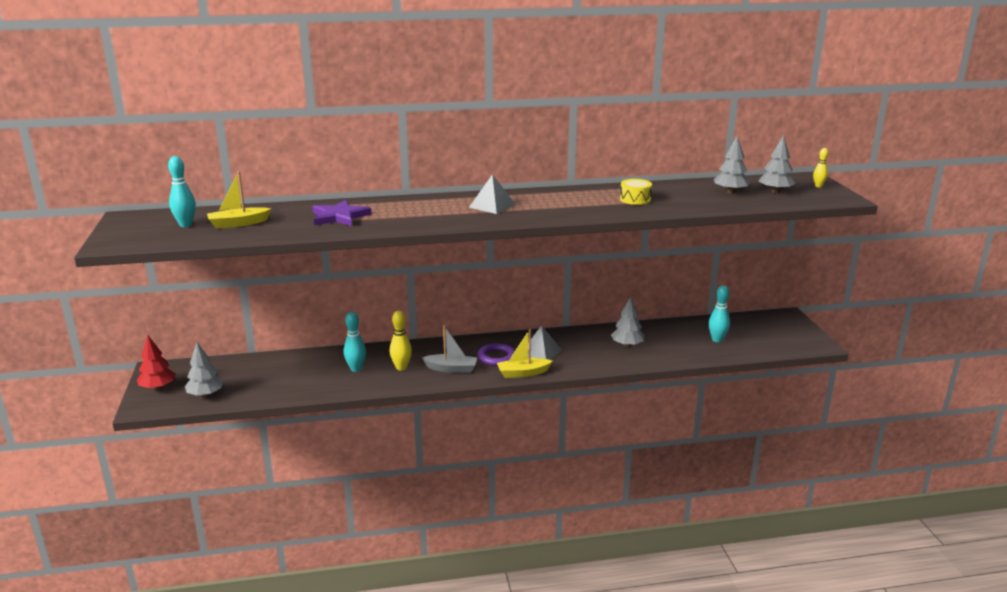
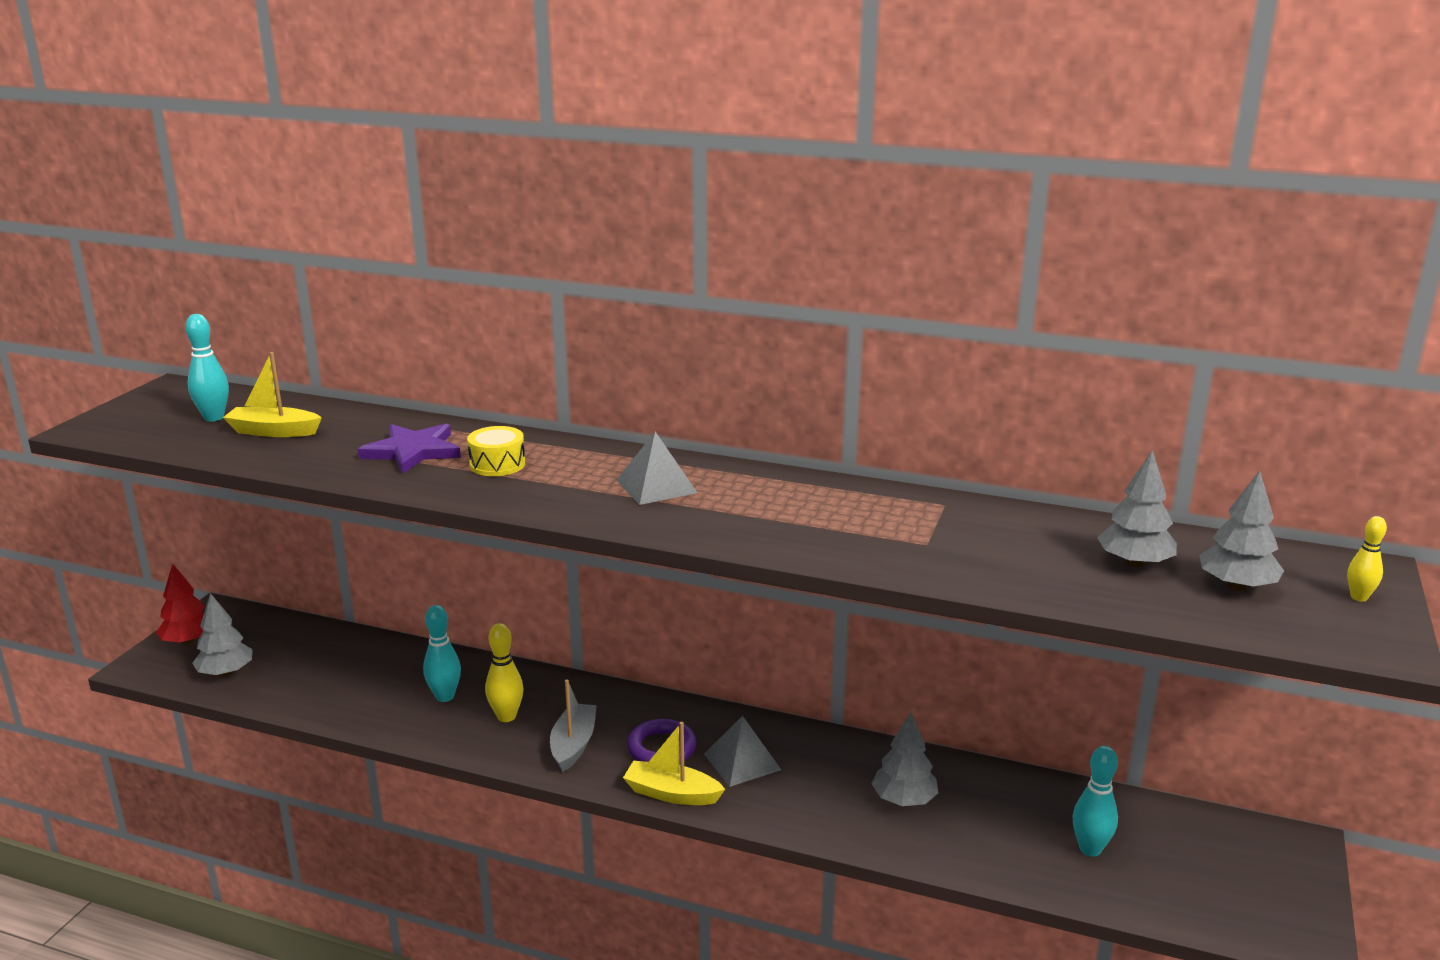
camera: 30 degrees right, 0 degrees up
grey boat [422,325,477,373] -> grey boat turned 120 degrees counterclockwise [550,680,597,772]
yellow drum [620,179,652,205] -> yellow drum moved to [467,426,525,476]

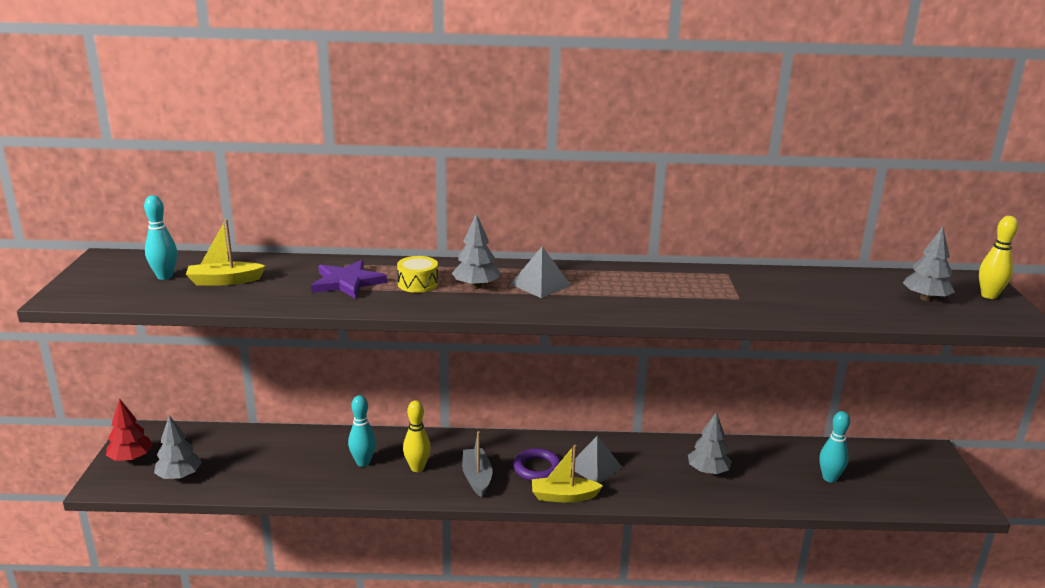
camera: 20 degrees left, 0 degrees up
grey tree [1097,450,1177,568] -> grey tree moved to [452,214,499,289]
yellow bowling pin [1347,516,1387,602] -> yellow bowling pin [979,216,1018,299], size x1.59

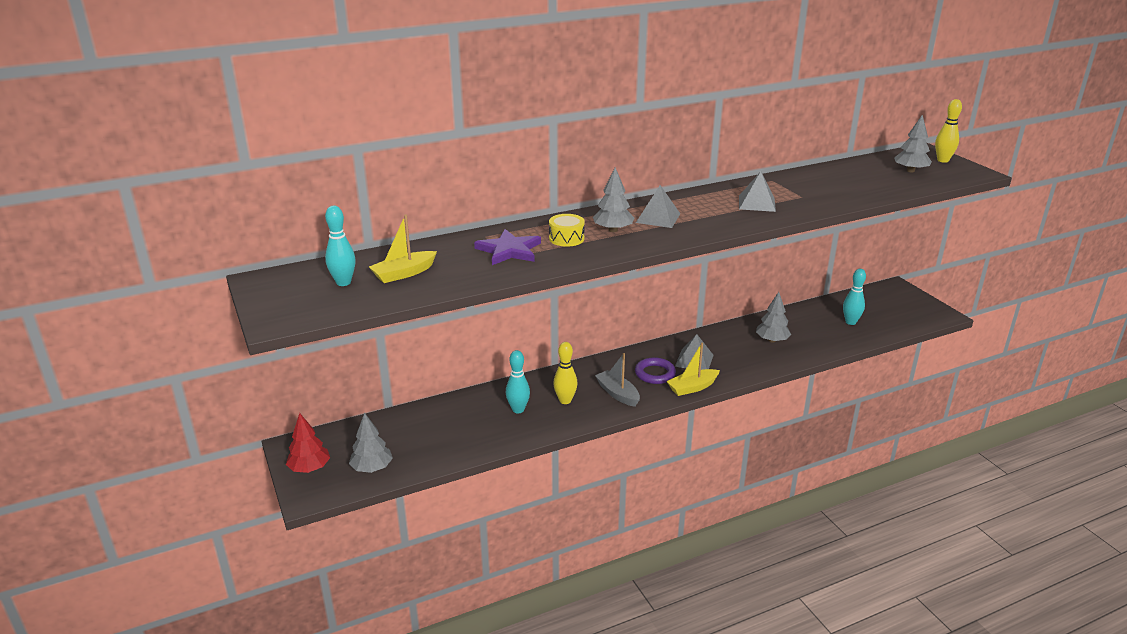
camera: 25 degrees left, 5 degrees up
none -> grey pyramid [739,171,776,212]

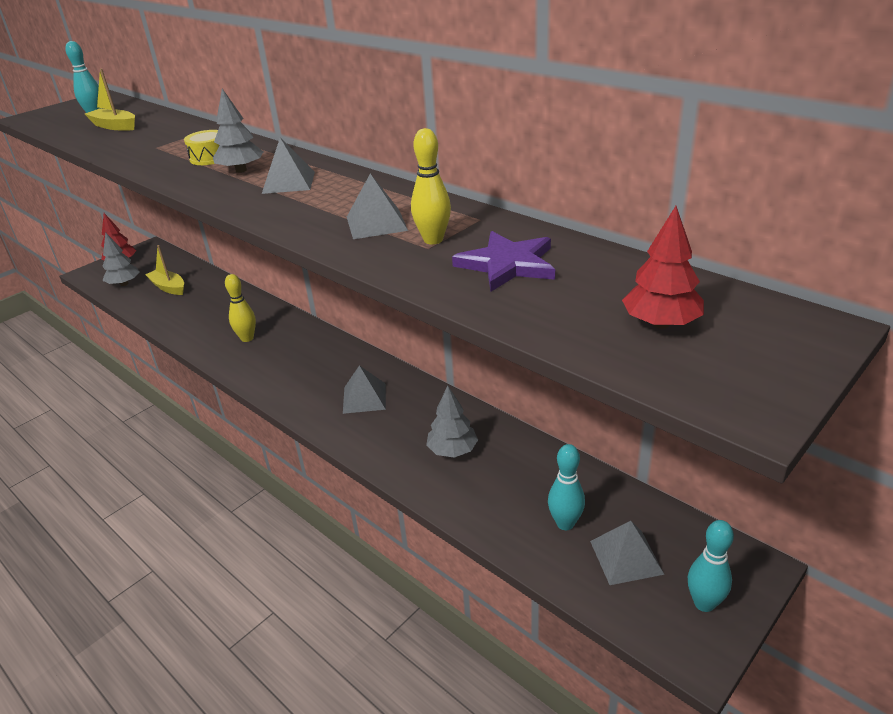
camera: 70 degrees right, 5 degrees up
purple star [474,229,541,265] -> purple star moved to [452,231,555,292]
turquoise bowling pin [506,350,530,413] -> turquoise bowling pin moved to [688,520,734,612]
grey boat [595,353,640,407] -> none
purple ring [635,357,676,384] -> none
yellow boat [667,343,720,396] -> yellow boat moved to [145,245,184,295]
grey tree [894,114,932,173] -> red tree [622,206,704,328]
yellow bowling pin [935,99,962,163] -> yellow bowling pin moved to [411,128,451,245]
none -> grey pyramid [590,521,665,585]

